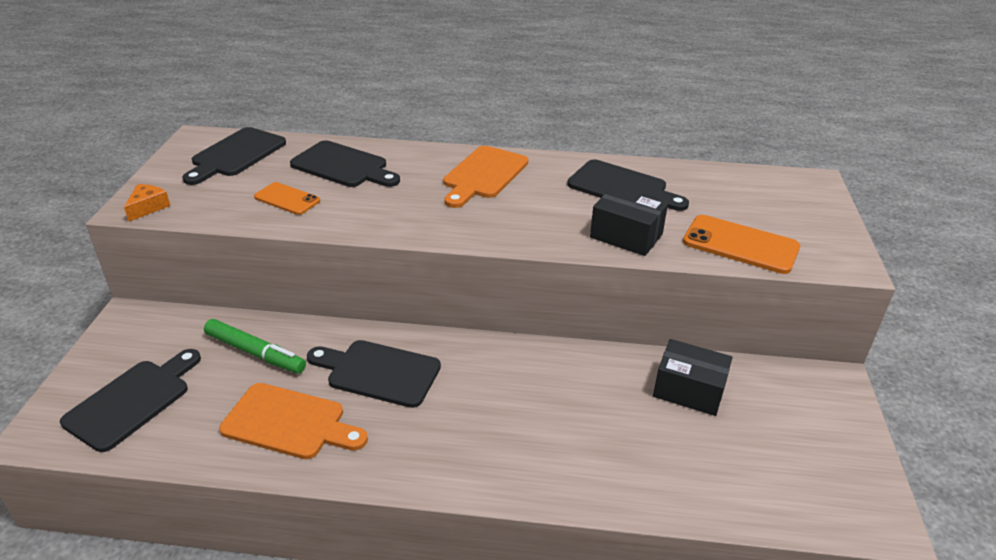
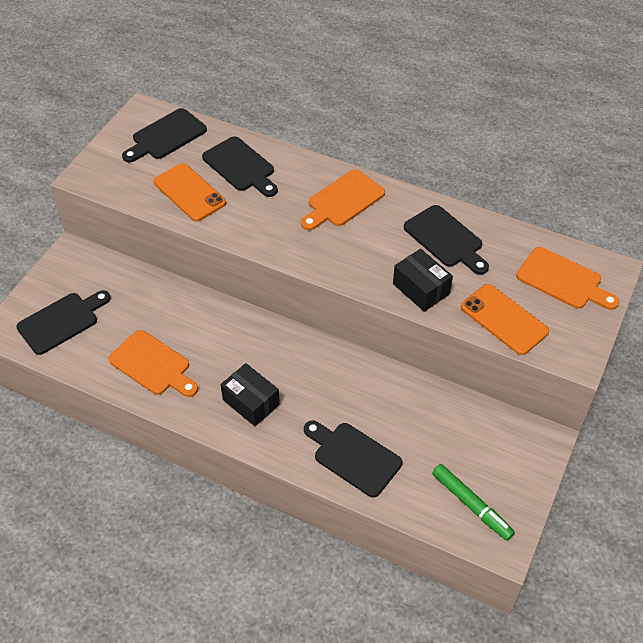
camera: 20 degrees right, 15 degrees up
orange cheese [124,184,170,222] -> none
green marker [204,319,306,373] -> green marker moved to [432,464,515,541]
orange phone [254,182,320,215] -> orange phone [154,163,226,221], size x1.60
black cutting board [307,340,441,408] -> black cutting board moved to [304,420,402,498]
black box [653,339,733,416] -> black box moved to [221,363,280,426]
none -> orange cutting board [516,247,619,310]

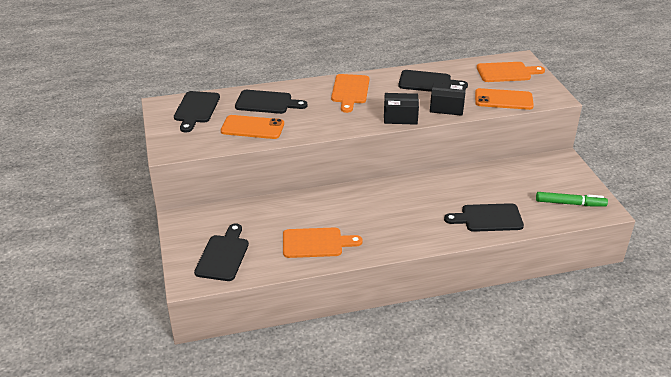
camera: 40 degrees left, 15 degrees down
black box [221,363,280,426] -> black box moved to [384,93,419,125]

